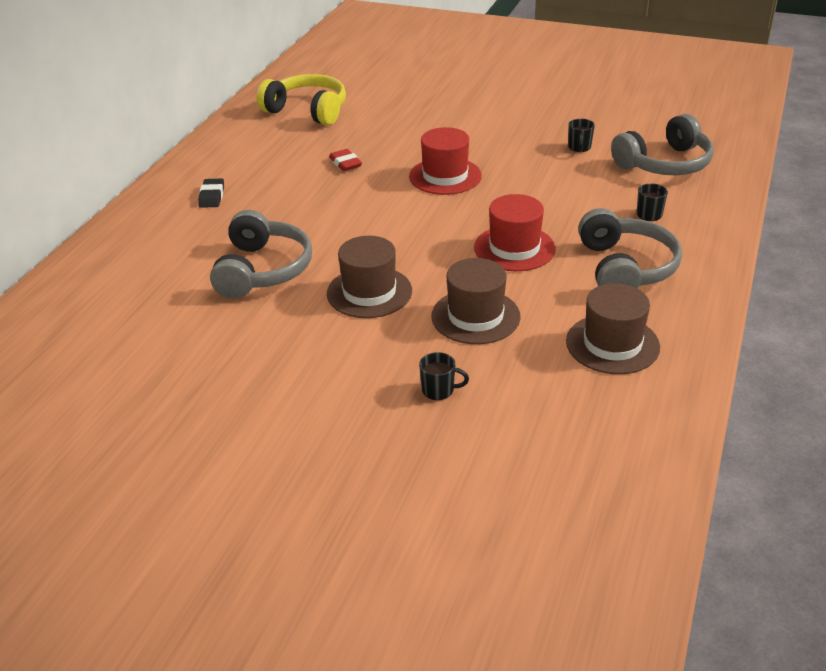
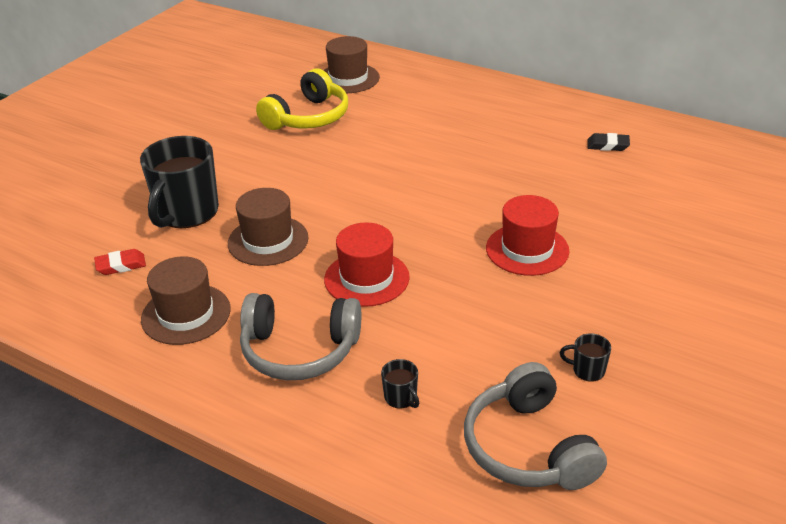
camera: 100 degrees right, 0 degrees up
black eraser [198,178,224,208] -> black eraser moved to [587,133,630,151]
grey headphones [210,210,312,299] -> none
yellow headphones [257,74,346,125] -> yellow headphones moved to [256,69,348,130]
brown hat [327,236,412,318] -> brown hat moved to [324,36,380,93]
red eraser [329,149,362,171] -> red eraser moved to [94,249,146,275]
black mug [419,352,469,400] -> black mug [140,136,219,228], size x2.44

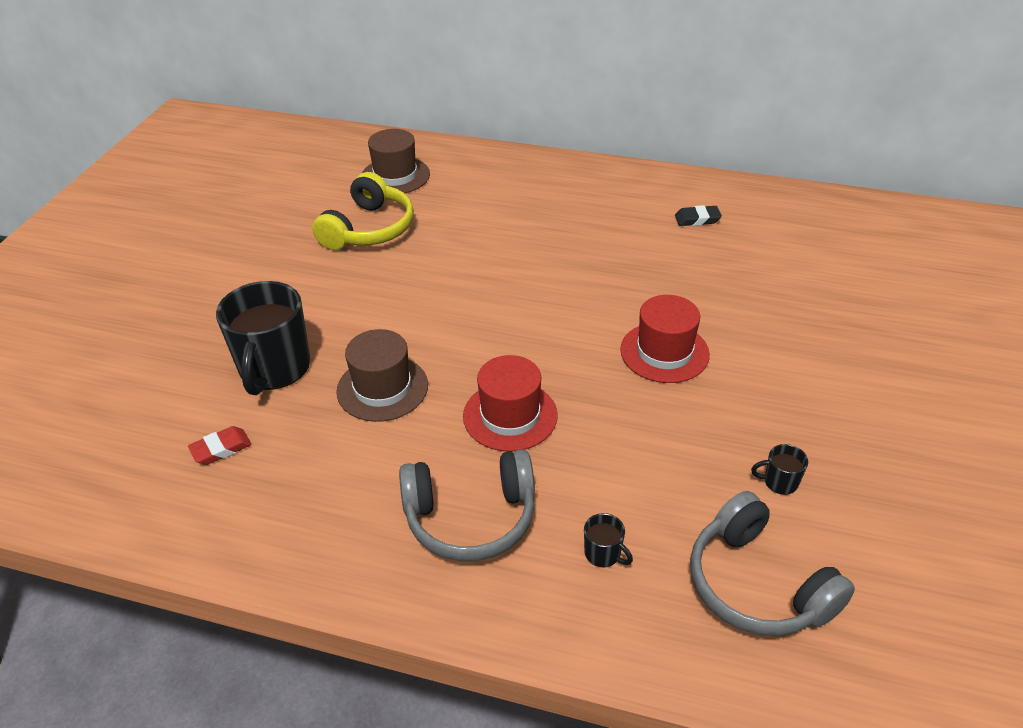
camera: 15 degrees left, 5 degrees up
brown hat [141,256,231,345] -> none

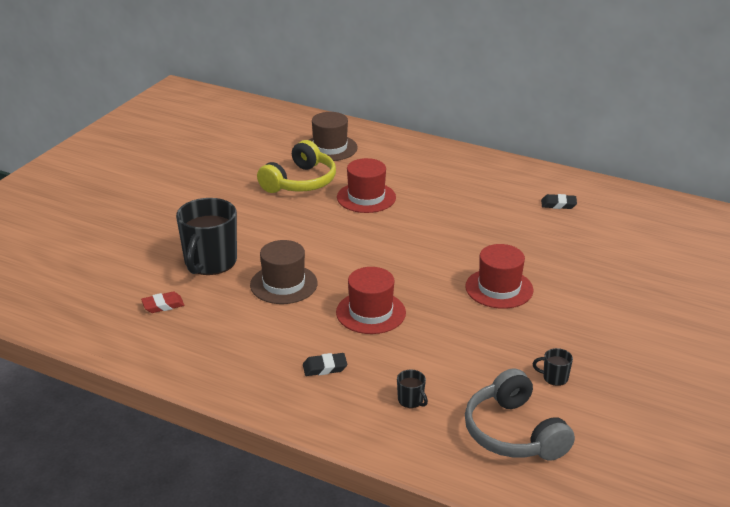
camera: 10 degrees right, 10 degrees down
grey headphones [399,449,535,561] -> black eraser [303,353,347,376]
none -> red hat [337,158,396,213]

